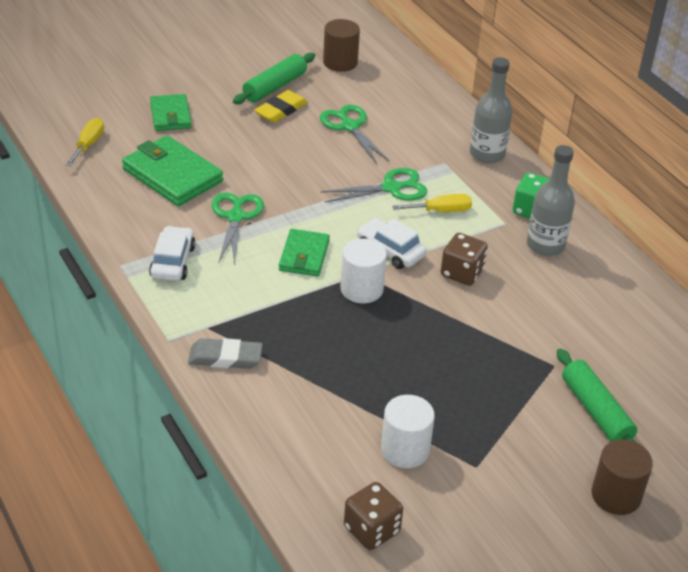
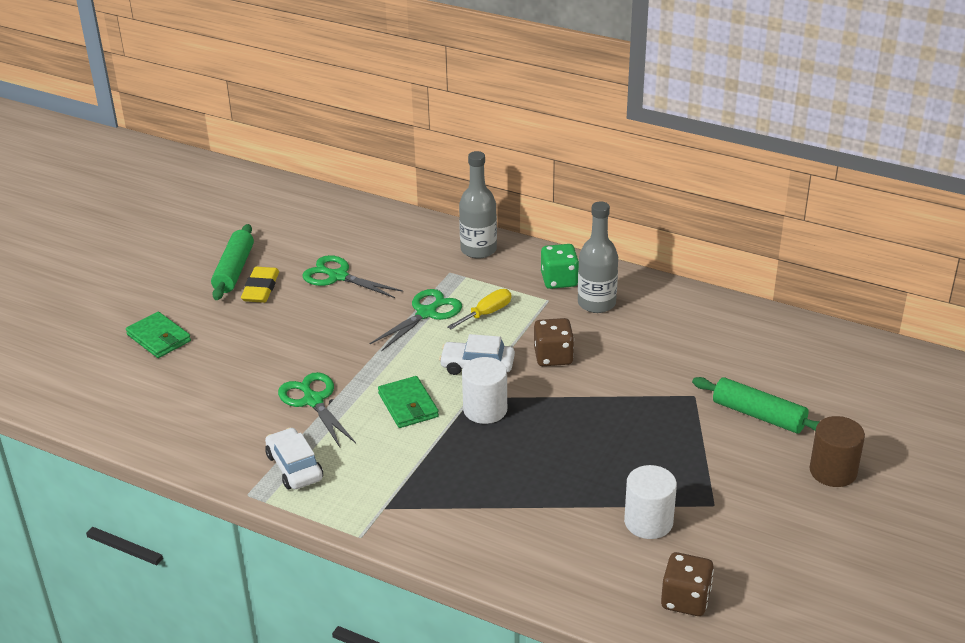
camera: 30 degrees left, 5 degrees down
yellow screwdriver [65,118,104,166] -> none
green wallet [122,135,223,206] -> none
grey eraser [188,338,263,369] -> none
brown cylinder [323,19,360,72] -> none

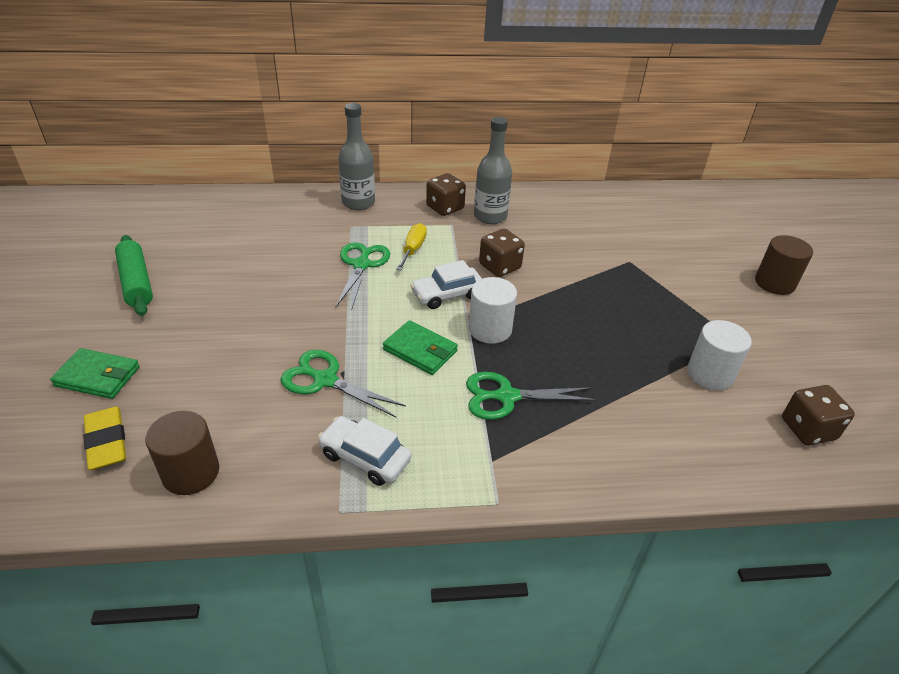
camera: 35 degrees left, 5 degrees up
yellow eraser [241,267,279,303] -> yellow eraser moved to [83,407,126,470]
green scissors [302,255,403,298] -> green scissors moved to [466,372,597,420]
green dice [541,244,579,289] -> brown dice [426,173,466,216]
green rolling pin [692,377,820,433] -> none
none -> brown cylinder [145,411,219,495]

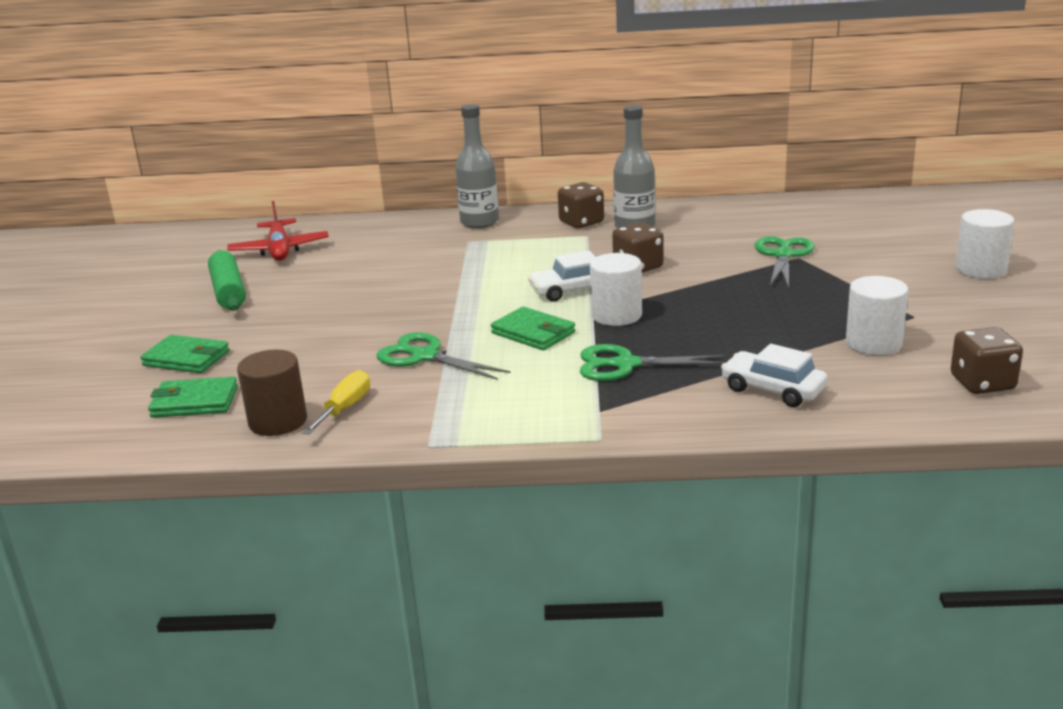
camera: 10 degrees right, 15 degrees down
yellow eraser [83,407,126,470] -> green wallet [148,377,238,418]
white car [318,416,412,486] -> white car moved to [721,344,827,407]
green scissors [336,242,390,310] -> green scissors moved to [755,236,815,288]
yellow screwdriver [396,223,427,270] -> yellow screwdriver moved to [302,370,370,435]
brown cylinder [755,235,813,295] -> white cylinder [955,209,1014,279]
none -> red plane [227,201,329,261]

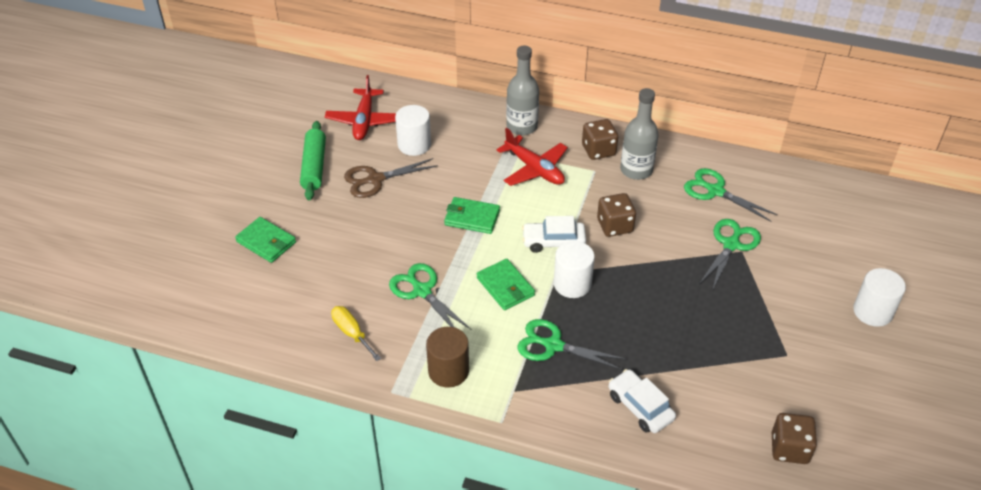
camera: 15 degrees right, 20 degrees up
green wallet [148,377,238,418] -> green wallet moved to [444,197,500,234]
brown cylinder [237,349,307,436] -> brown cylinder moved to [426,327,469,388]
yellow screwdriver [302,370,370,435] -> yellow screwdriver turned 75 degrees counterclockwise [331,306,381,361]
white cylinder [846,276,908,355] -> white cylinder moved to [395,105,431,156]
none -> brown scissors [344,158,438,198]
none -> red plane [497,128,568,186]
none -> green scissors [684,168,777,222]

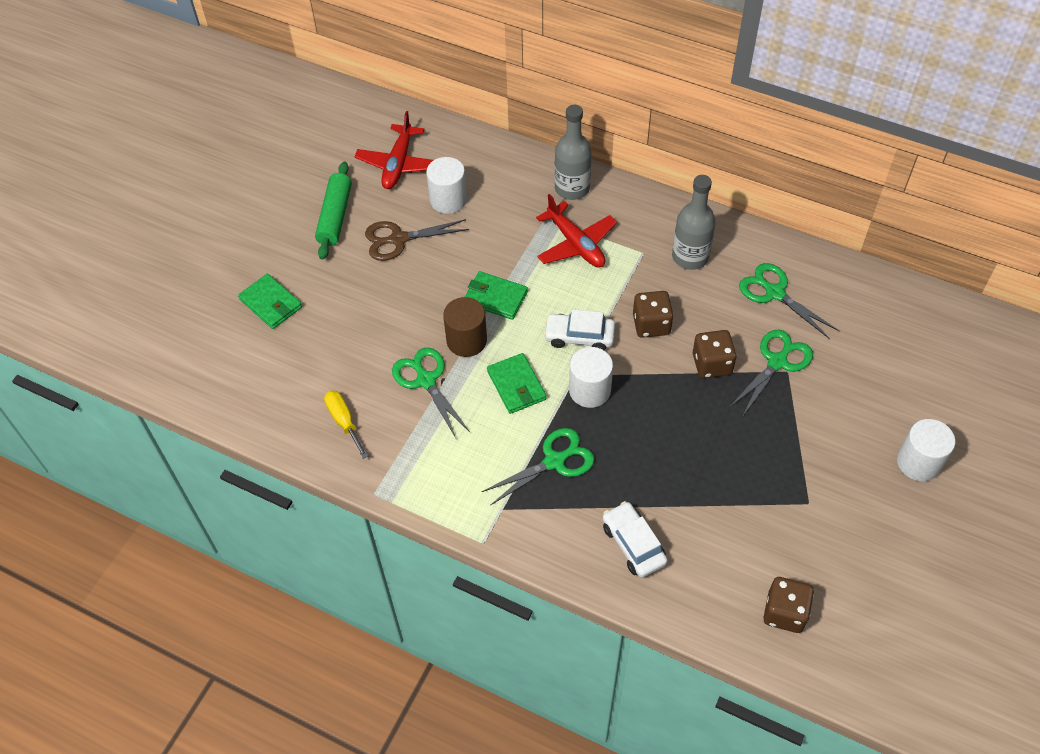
camera: 10 degrees right, 10 degrees up
brown cylinder [426,327,469,388] -> brown cylinder moved to [443,297,487,357]
green scissors [517,319,627,370] -> green scissors turned 120 degrees clockwise [482,428,595,505]
brown dice [582,119,618,160] -> brown dice moved to [693,330,737,378]

